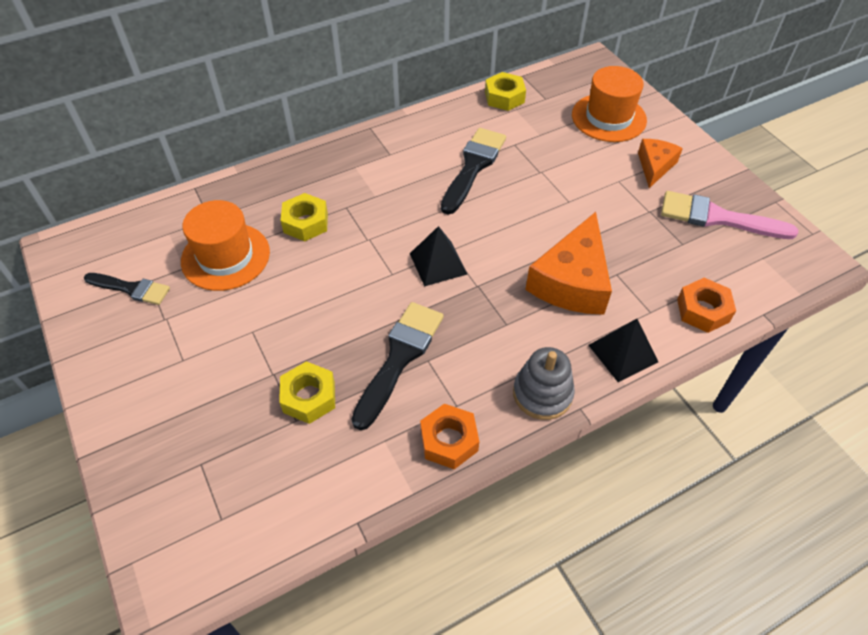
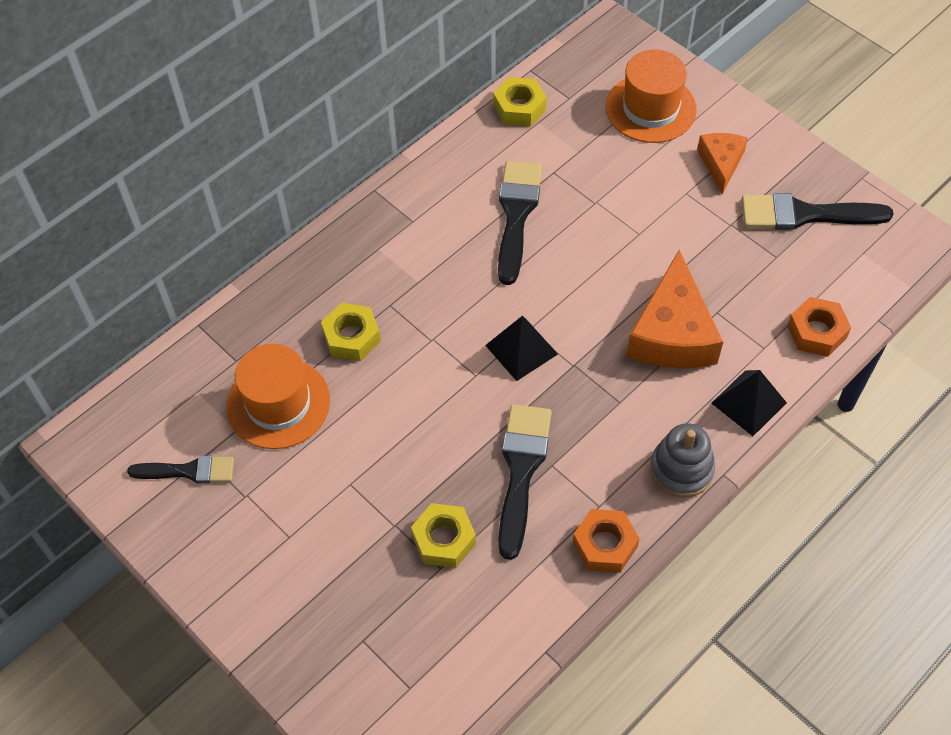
camera: 15 degrees left, 5 degrees up
pink brush [661,191,798,239] -> black brush [742,193,894,230]

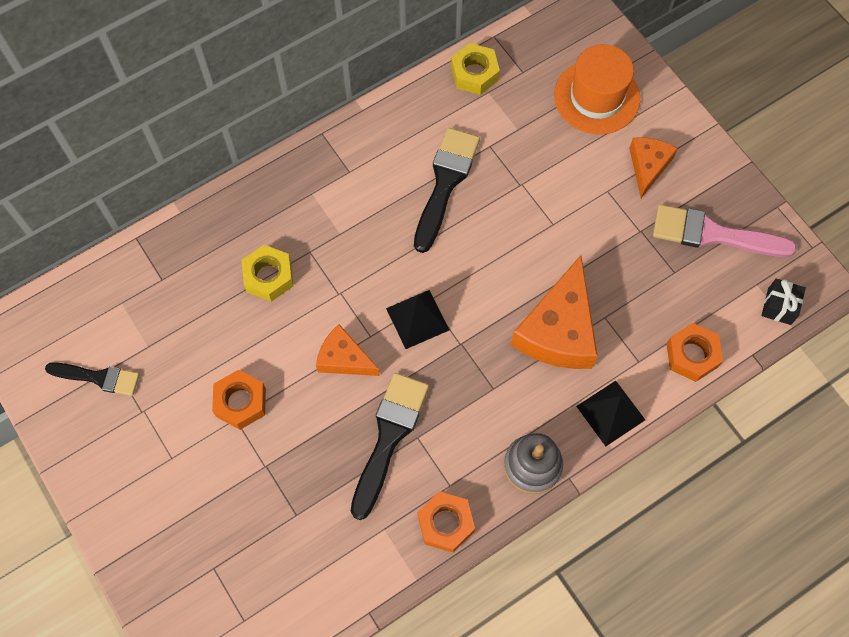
camera: 10 degrees right, 10 degrees up
orange hat [226,344,330,449] -> none
yellow nut [411,503,476,568] -> none
black brush [742,193,894,230] -> pink brush [653,204,797,257]
none -> orange nut [212,370,266,430]
none -> orange cheese [316,324,380,376]
none -> black gift [761,279,806,325]

